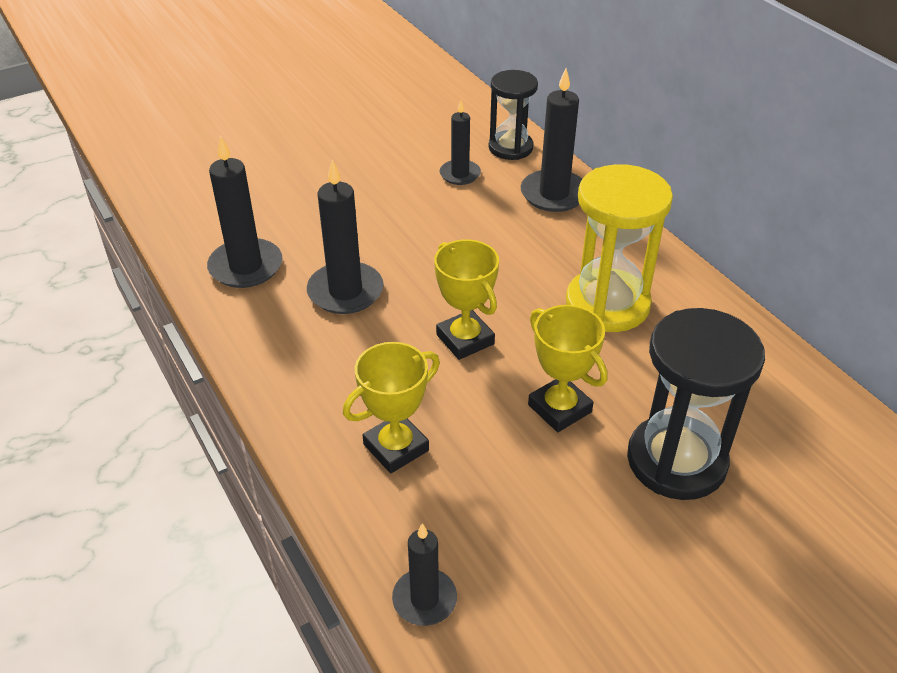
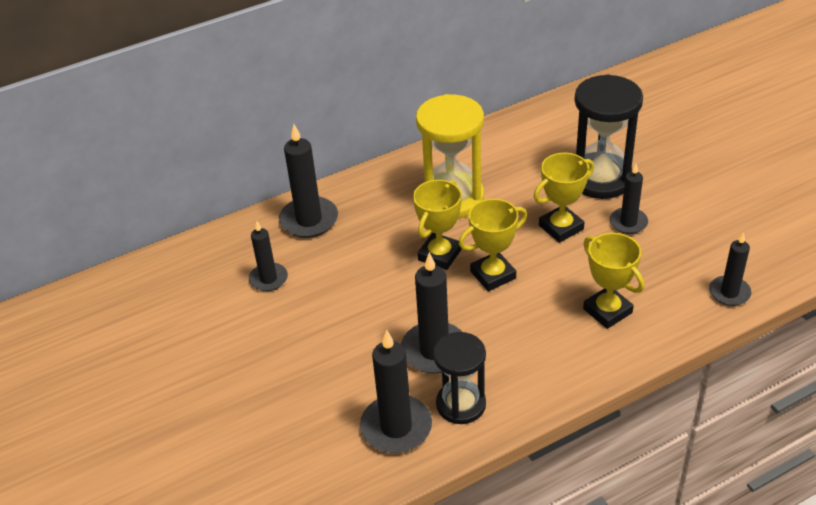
camera: 85 degrees left, 0 degrees up
black hourglass [489,70,538,160] -> black hourglass moved to [433,332,486,424]
none -> yellow trophy [413,180,462,270]
none -> black candle [610,164,648,234]

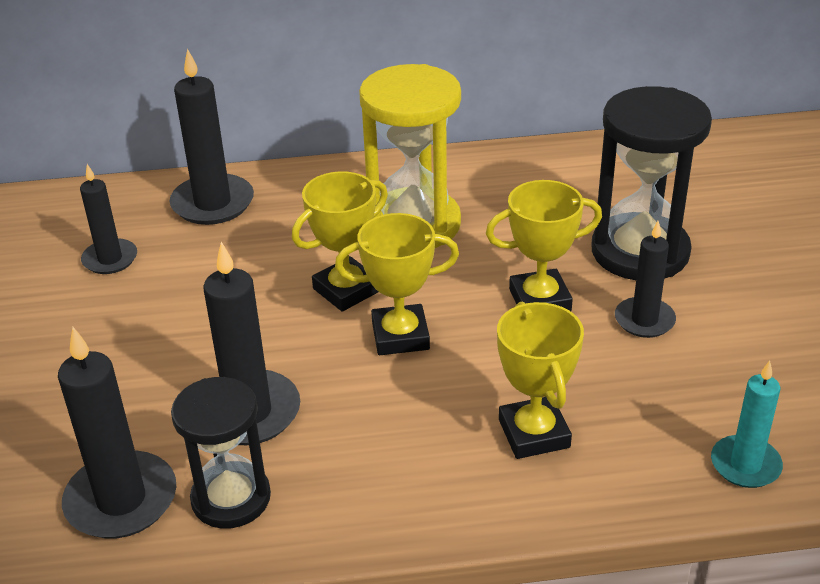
camera: 20 degrees right, 5 degrees down
black candle [709,232,752,306] -> turquoise candle [711,361,783,488]

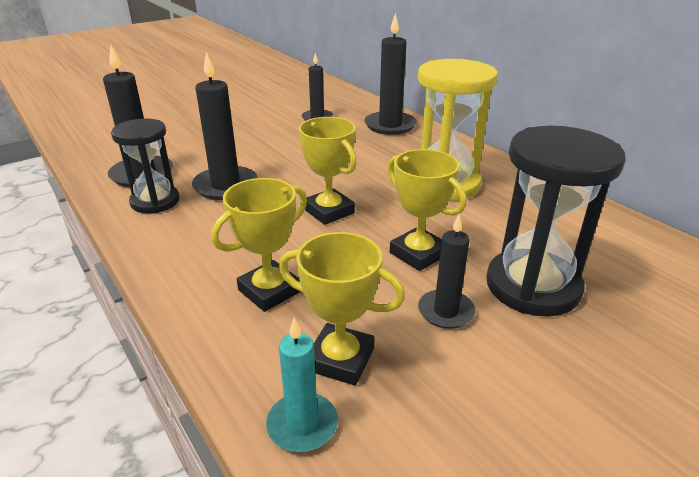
camera: 60 degrees right, 5 degrees down
yellow trophy [292,171,388,312] -> yellow trophy moved to [279,232,405,386]

